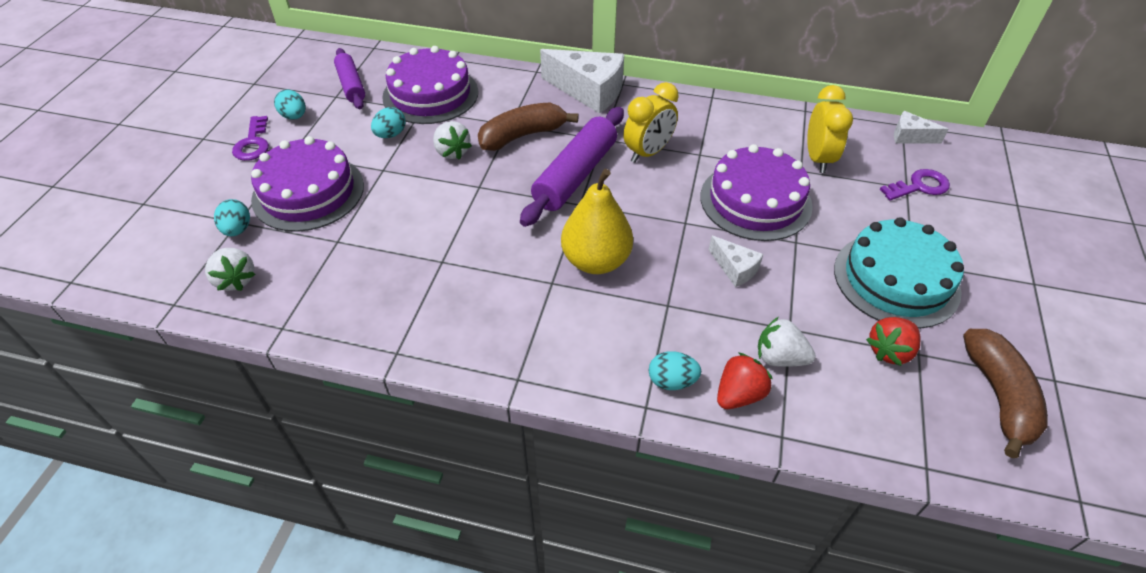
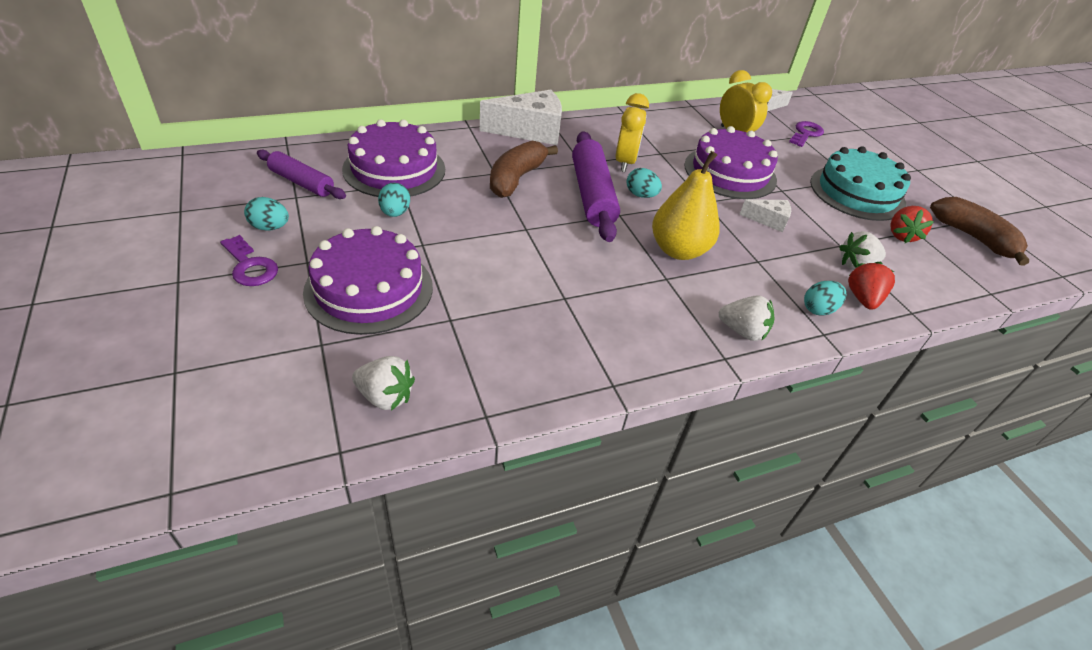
camera: 40 degrees left, 5 degrees down
turquoise egg [214,199,250,236] -> turquoise egg moved to [627,168,662,198]
white strawberry [433,121,472,160] -> white strawberry moved to [719,295,775,341]

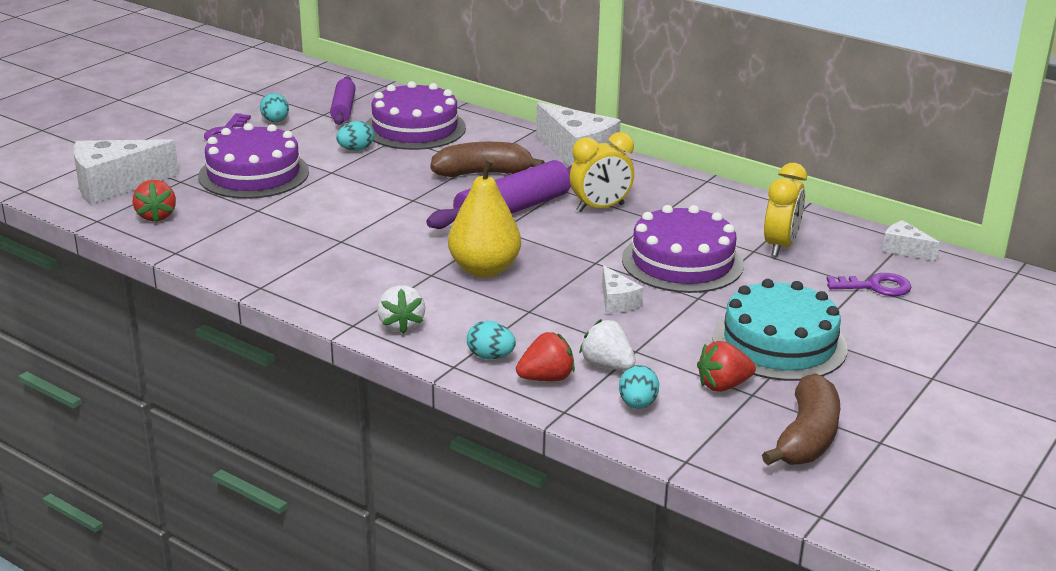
camera: 60 degrees right, 15 degrees down
white strawberry [352,356,415,410] -> red strawberry [133,180,176,223]
turquoise egg [627,168,662,198] -> turquoise egg moved to [619,365,659,409]
none -> white cheese [74,139,179,204]

